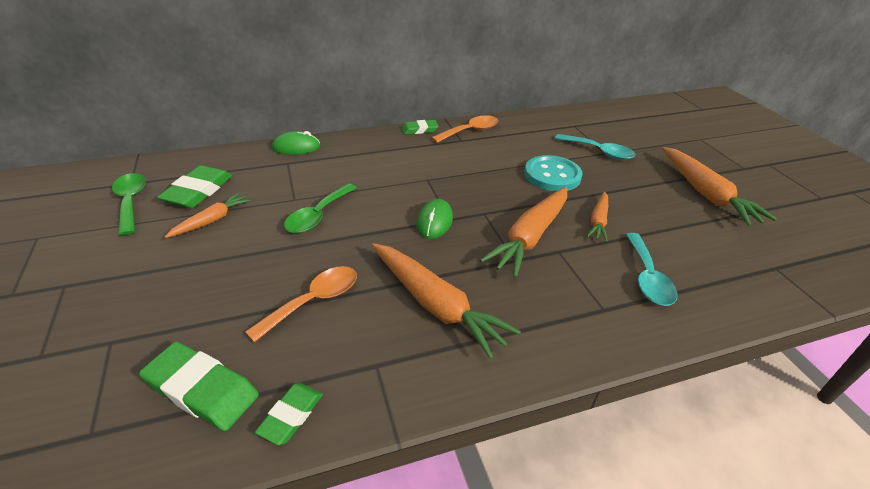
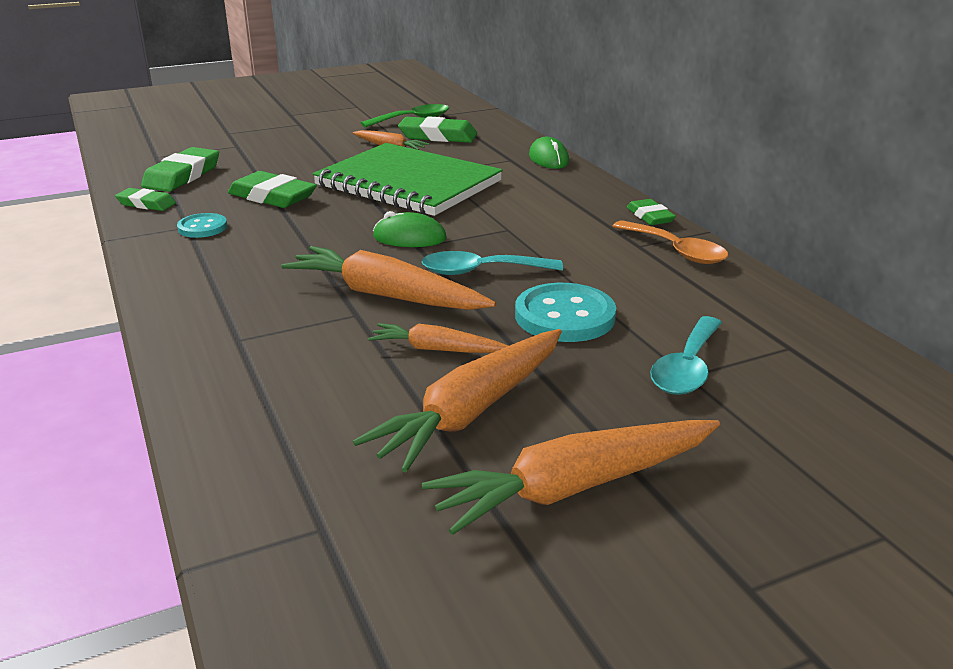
camera: 85 degrees right, 10 degrees down
orange spoon [245,266,357,342] -> green eraser [228,171,317,208]
green spoon [284,183,357,234] -> green notebook [313,143,503,216]
orange carrot [372,243,521,359] -> orange carrot moved to [353,329,562,472]
turquoise spoon [625,233,677,306] -> turquoise spoon moved to [421,251,563,275]
none -> turquoise button [177,213,227,238]

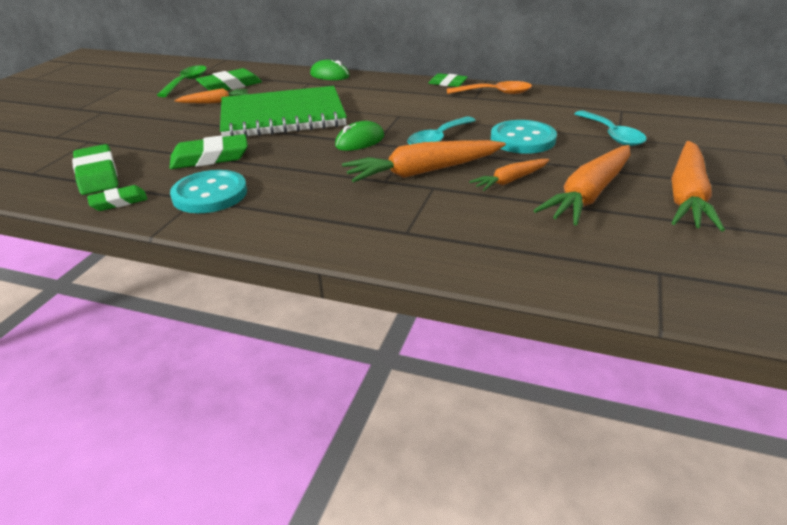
camera: 45 degrees left, 5 degrees up
turquoise button [177,213,227,238] -> turquoise button [170,170,247,213], size x1.72
orange carrot [353,329,562,472] -> orange carrot turned 45 degrees clockwise [533,145,630,226]

